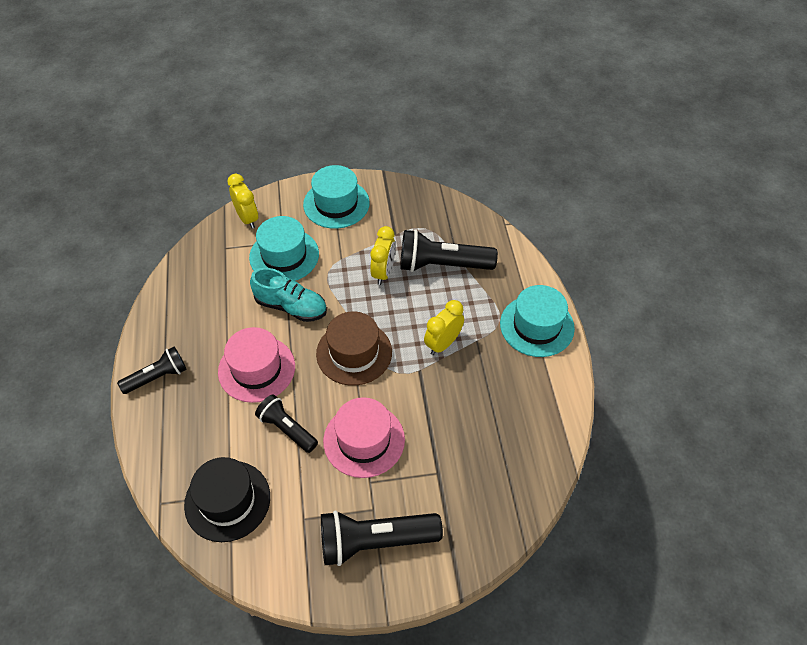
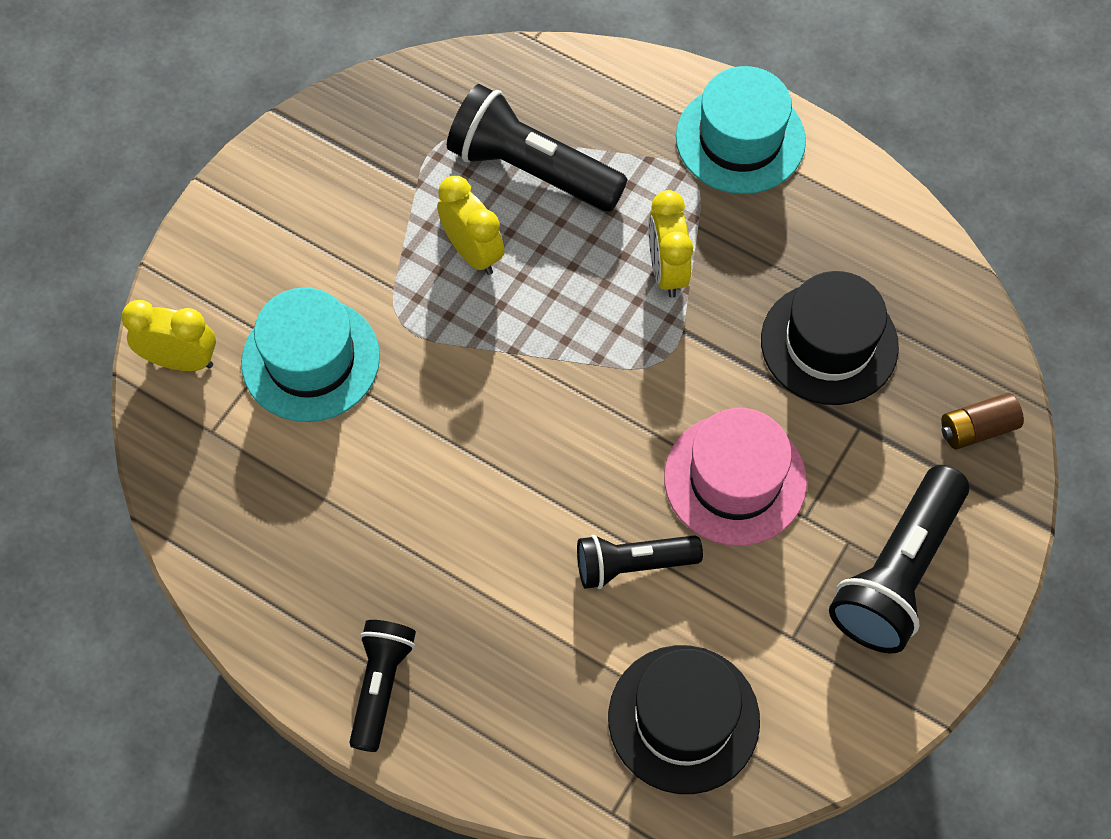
camera: 50 degrees left, 10 degrees up
pink hat [218,327,295,403] -> none
turquoise shoe [250,268,327,322] -> none
turquoise hat [303,165,370,229] -> none
brown hat [316,312,392,386] -> none
black flashlight [400,229,498,272] -> black flashlight turned 75 degrees clockwise [447,84,627,212]
none -> black hat [761,271,899,405]
none -> brown battery [941,393,1024,449]

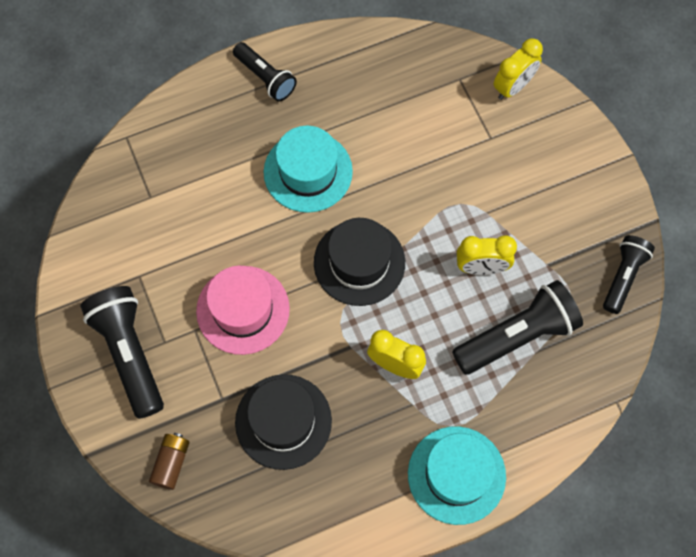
camera: 125 degrees right, 5 degrees up
turquoise hat [241,287,380,422] -> turquoise hat moved to [264,126,353,213]
black flashlight [577,535,703,589] -> black flashlight moved to [603,235,655,314]
black hat [608,645,760,794] -> black hat moved to [314,218,405,306]

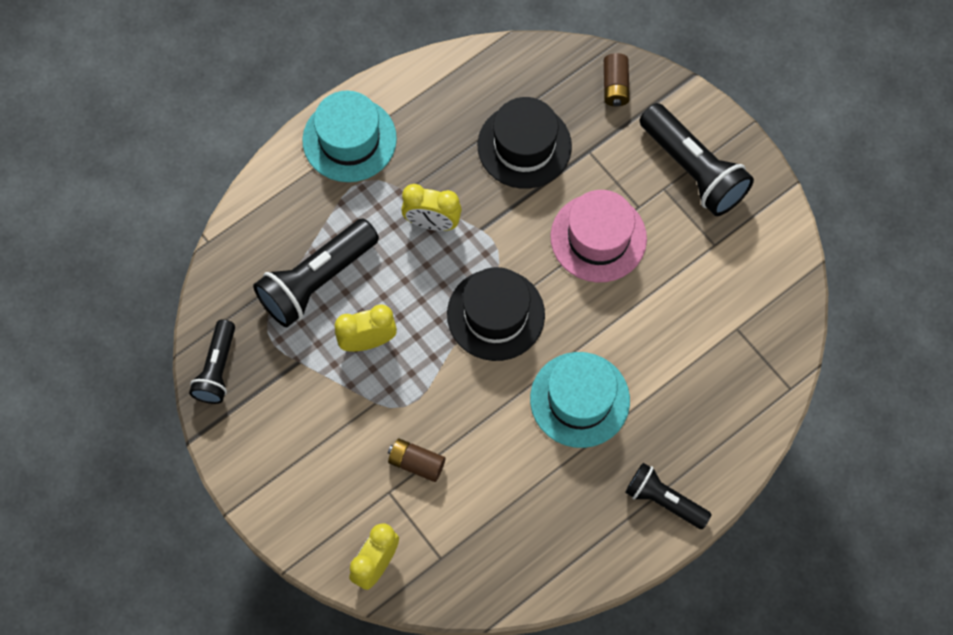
camera: 165 degrees right, 0 degrees up
none -> brown battery [388,438,445,482]

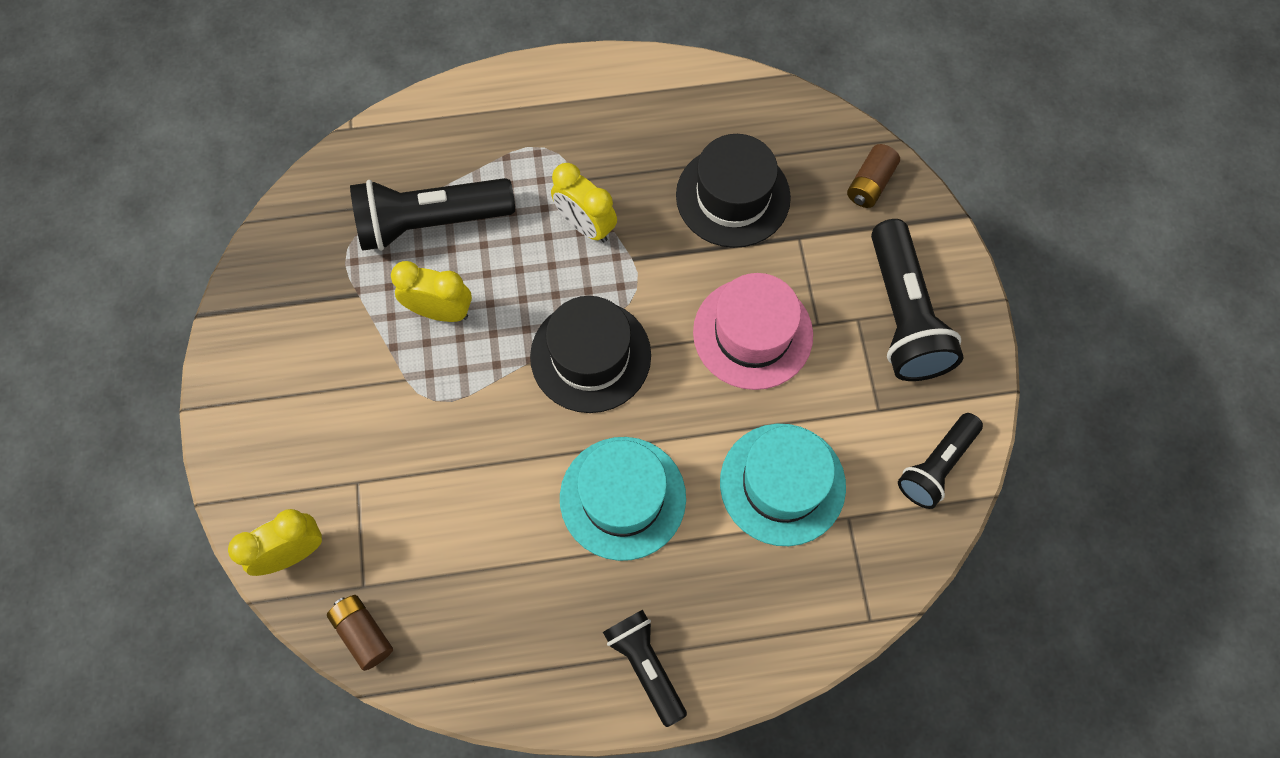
camera: 30 degrees right, 0 degrees up
black flashlight [189,319,235,404] -> black flashlight moved to [898,413,983,509]
turquoise hat [302,91,397,182] -> turquoise hat moved to [720,424,846,546]
brown battery [388,438,445,482] -> brown battery moved to [327,595,393,671]

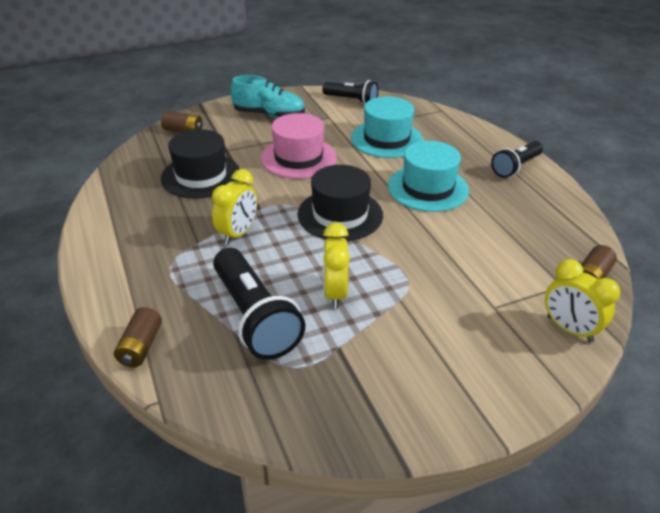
camera: 105 degrees left, 30 degrees down
black flashlight [871,219,964,381] -> turquoise shoe [230,75,305,118]
none -> brown battery [114,307,162,367]

